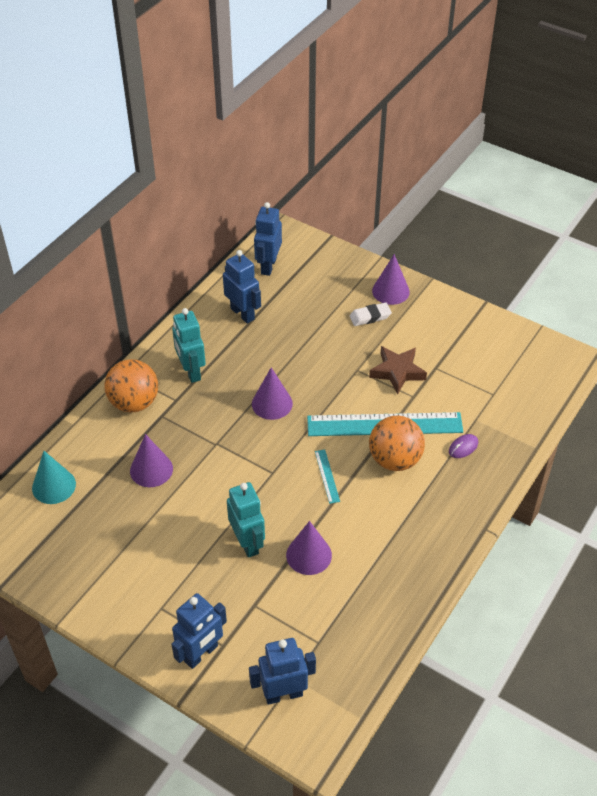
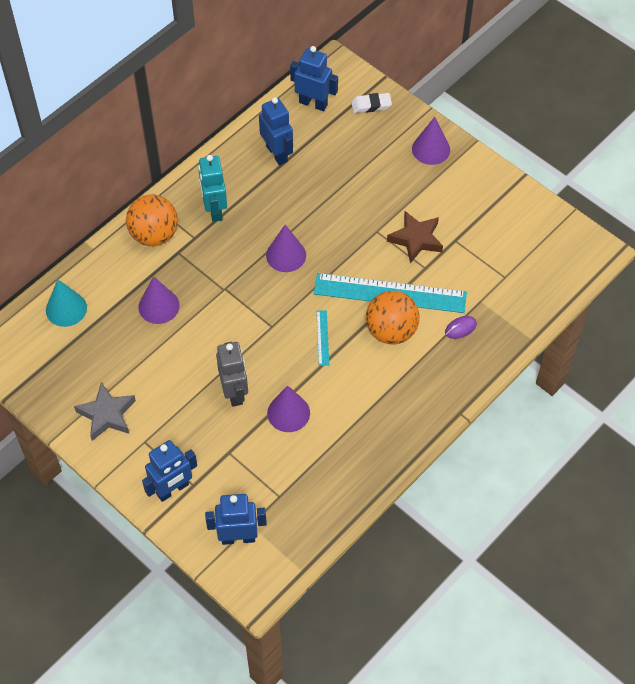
camera: 10 degrees right, 10 degrees up
turquoise robot [227,482,265,558] -> grey robot [216,342,248,407]
blue robot [254,202,282,276] -> blue robot turned 90 degrees clockwise [290,46,338,111]
white eraser [349,303,392,326] -> white eraser moved to [351,93,392,113]
none -> grey star [74,382,136,441]

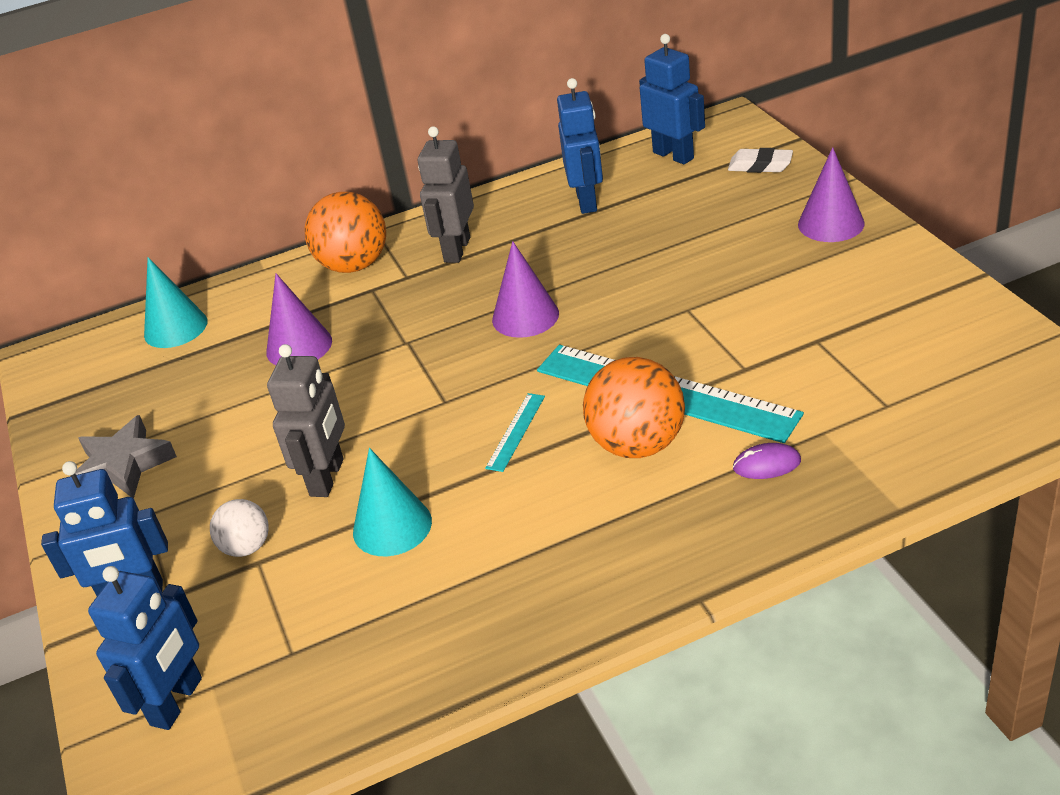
camera: 30 degrees right, 20 degrees down
turquoise robot [198,155,227,222] -> grey robot [418,126,474,263]
blue robot [205,494,267,545] -> blue robot turned 90 degrees clockwise [88,566,202,730]
purple cone [267,386,310,432] -> turquoise cone [353,448,432,556]
brown star [387,211,443,264] -> none
none -> white ball [210,499,269,557]

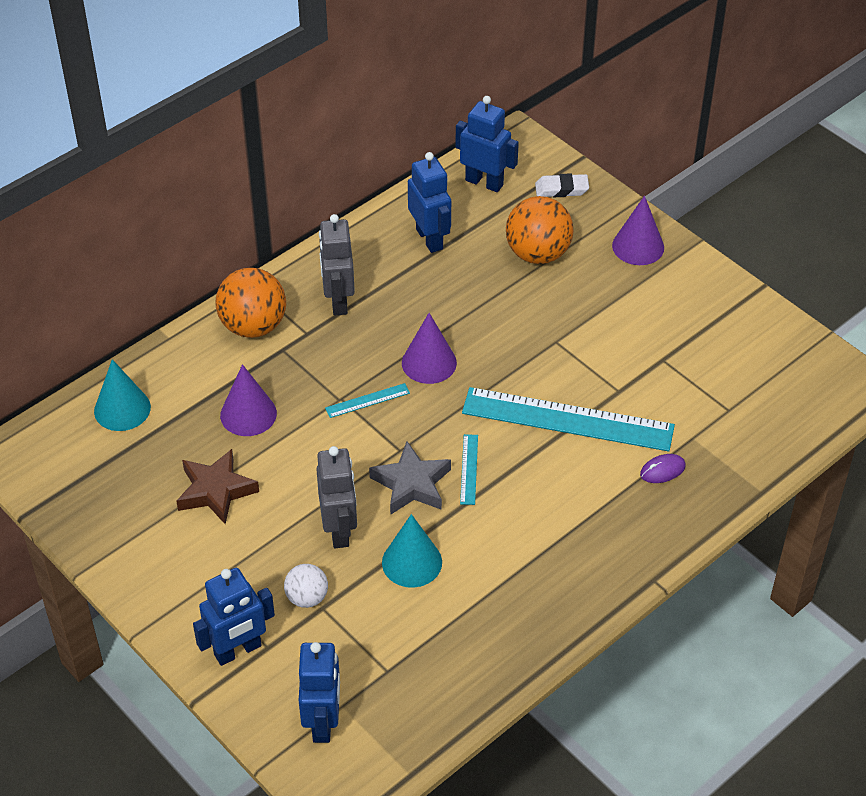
camera: 25 degrees left, 10 degrees up
grey star [75,415,177,499] -> grey star moved to [369,441,451,515]
orange ball [583,357,685,458] -> orange ball moved to [506,196,574,264]
none -> brown star [176,449,259,524]
none -> turquoise ruler [325,383,410,418]

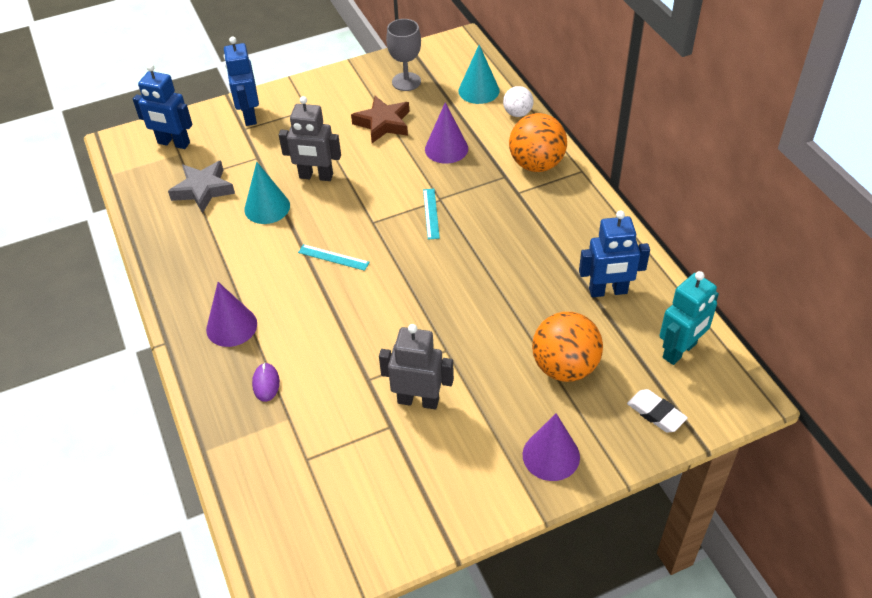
camera: 110 degrees right, 0 degrees up
white ball [284,564,328,608] -> white ball moved to [503,86,534,117]
grey robot [319,214,355,315] -> grey robot moved to [379,324,454,409]
grey star [369,441,451,515] -> grey star moved to [168,161,235,213]
purple cone [402,313,457,384] -> purple cone moved to [206,282,257,347]
blue robot [455,96,519,192] -> turquoise robot [659,271,719,365]
turquoise ruler [462,387,675,451] -> none
white eraser [535,174,589,197] -> white eraser turned 60 degrees counterclockwise [627,389,688,432]
none -> grey goblet [386,19,421,91]

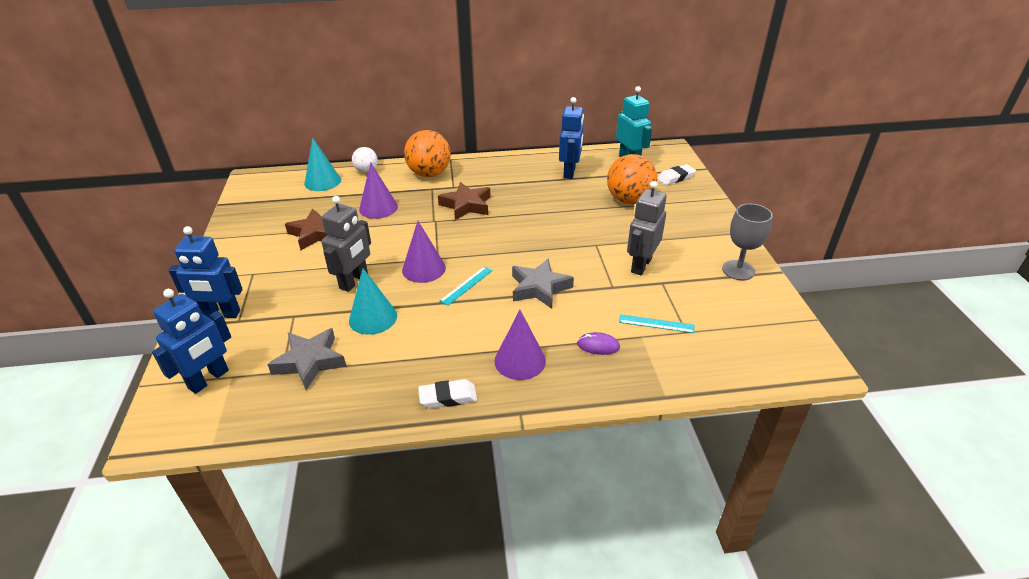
camera: 75 degrees left, 10 degrees down
grey goblet [386,19,421,91] -> grey goblet moved to [722,204,773,280]
turquoise ruler [423,189,440,240] -> turquoise ruler moved to [619,314,694,333]
purple cone [522,413,580,481] -> purple cone moved to [402,221,446,283]
none -> white eraser [418,379,477,408]
none -> brown star [438,182,491,220]
none -> grey star [512,258,574,309]

